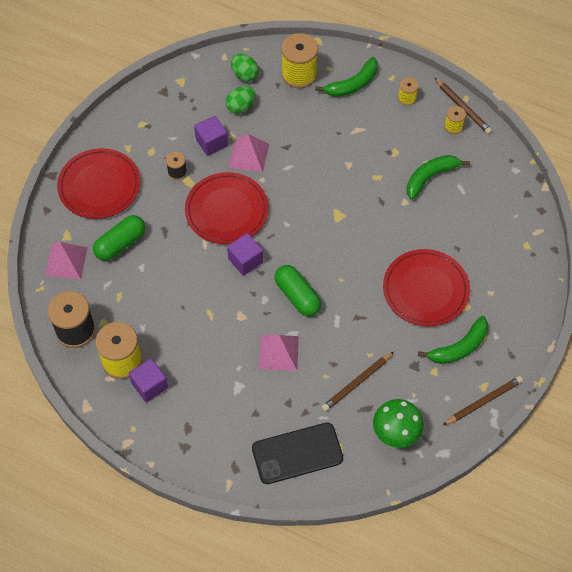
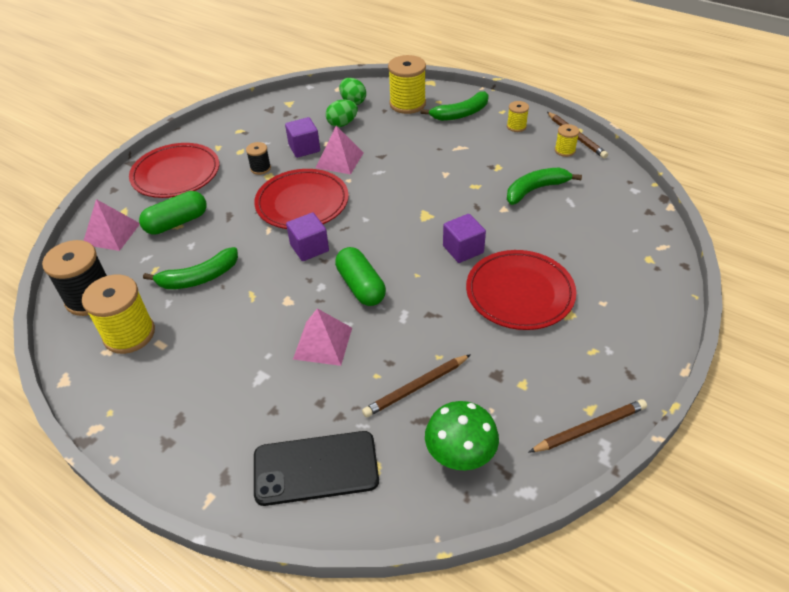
camera: 10 degrees right, 15 degrees down
purple cube [129,358,168,402] -> purple cube moved to [443,214,486,263]
green banana [418,316,488,364] -> green banana moved to [143,247,238,289]

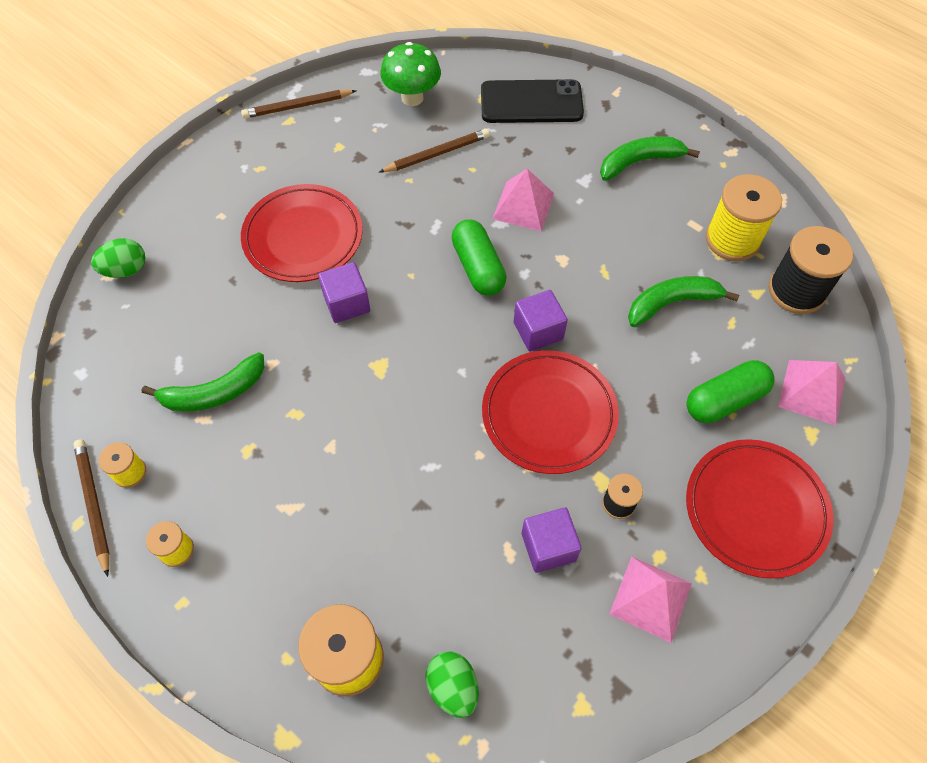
camera: 175 degrees left, 15 degrees up
pink pyramid [316,126,364,175] -> pink pyramid moved to [609,556,692,643]
green egg [326,100,358,127] -> green egg moved to [91,238,145,278]
green banana [421,91,489,121] -> green banana moved to [600,136,700,181]

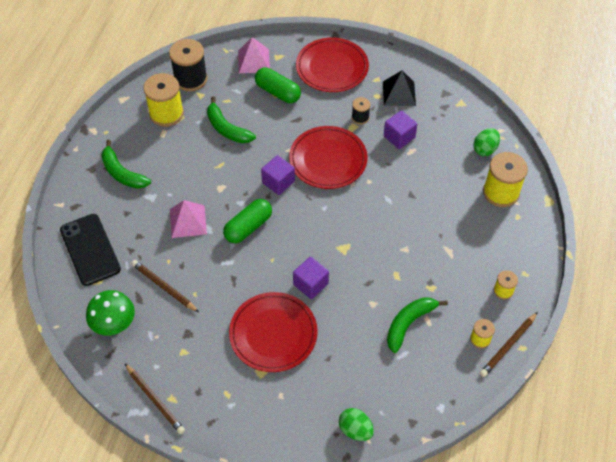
camera: 115 degrees left, 5 degrees down
green banana [142,352,264,412] -> green banana turned 90 degrees counterclockwise [387,297,448,353]
pink pyramid [609,556,692,643] -> black pyramid [383,70,416,106]

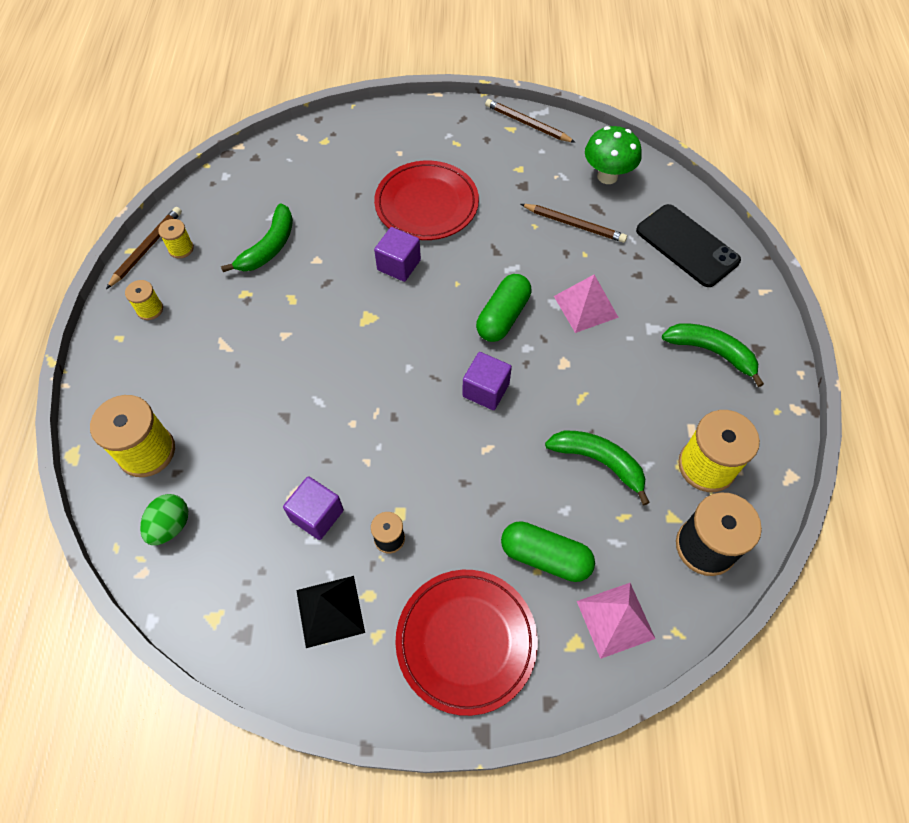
camera: 165 degrees right, 5 degrees up
red plate [289,126,367,189] -> none
green egg [339,408,374,441] -> none

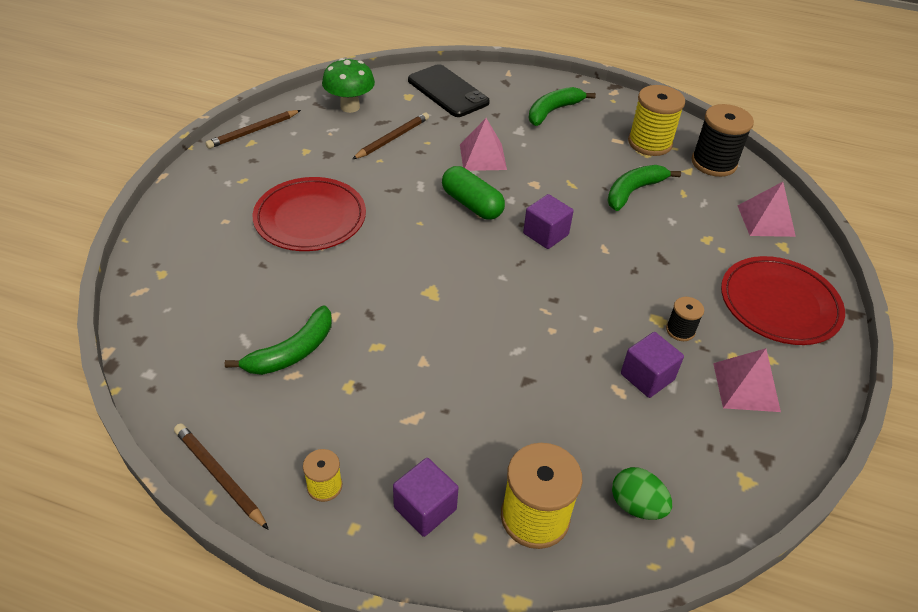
camera: 75 degrees left, 15 degrees down
yellow spool [158,219,194,259] -> none
green banana [221,203,293,272] -> green banana turned 90 degrees clockwise [225,305,332,375]
black pyramid [296,576,365,648] -> pink pyramid [713,348,781,412]
purple cube [374,227,421,282] -> purple cube moved to [393,458,459,537]
green capsule [501,521,595,582] -> none
black phone [636,204,741,287] -> black phone turned 75 degrees clockwise [408,64,490,117]

